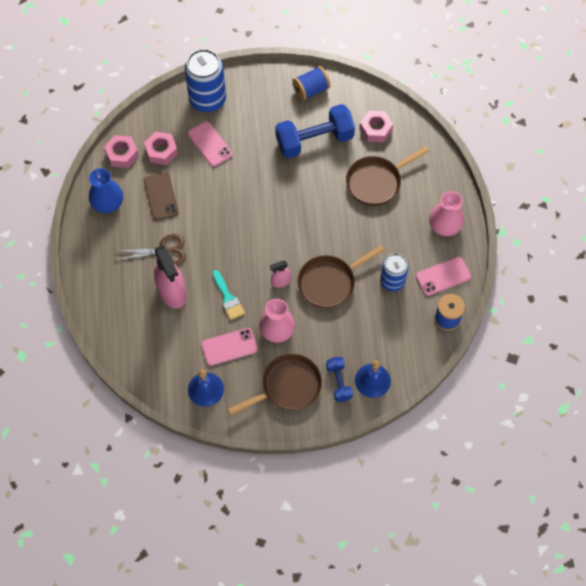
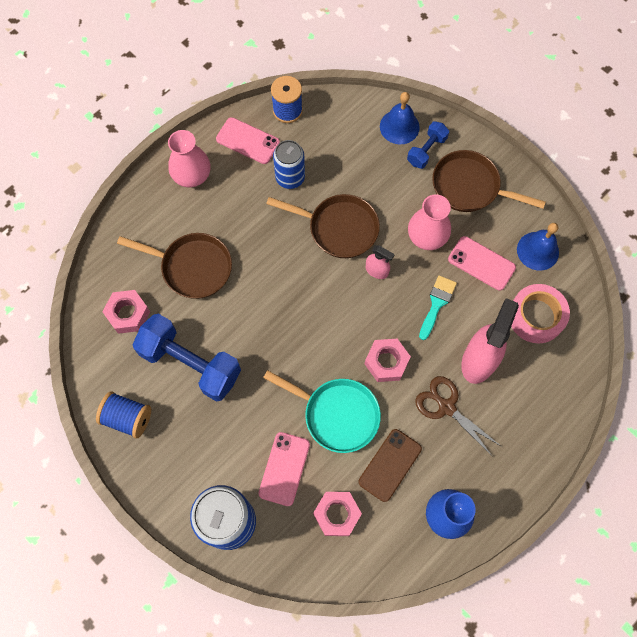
camera: 130 degrees left, 5 degrees up
pink nut [104,135,139,168] -> pink nut moved to [365,339,411,382]
none -> turquoise pan [263,370,381,453]
none -> pink tape [511,284,570,343]

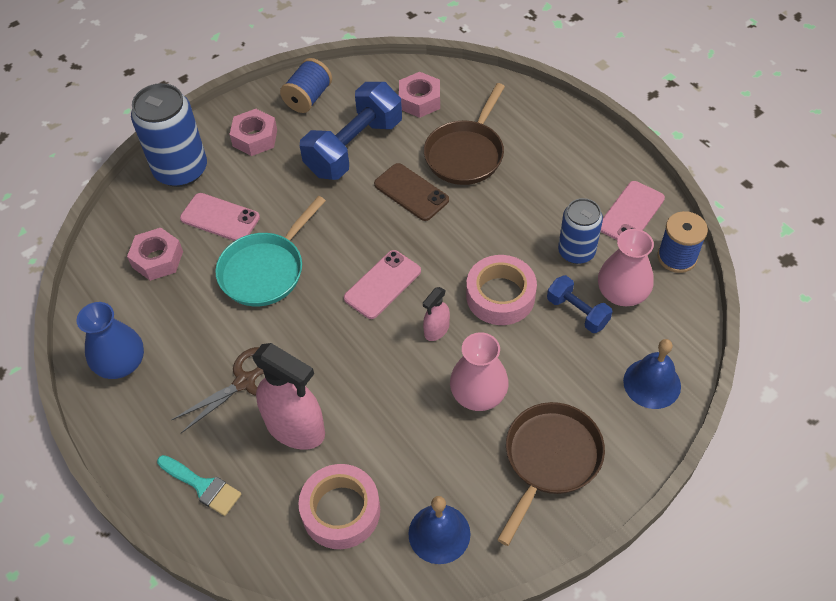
camera: 100 degrees right, 15 degrees down
pink vase [168,130,211,187] -> pink vase moved to [598,229,654,306]
brown pan [266,194,380,258] -> pink tape [466,255,537,325]
brown phone [359,429,422,502] -> brown phone moved to [374,163,449,221]
pink nut [365,339,411,382] -> pink nut moved to [229,109,277,156]
blue dumbbell [407,121,449,169] -> blue dumbbell moved to [547,275,613,333]
turquoise brush [419,275,457,340] -> turquoise brush moved to [157,455,241,516]
pink phone [448,236,516,291] -> pink phone moved to [344,250,421,319]

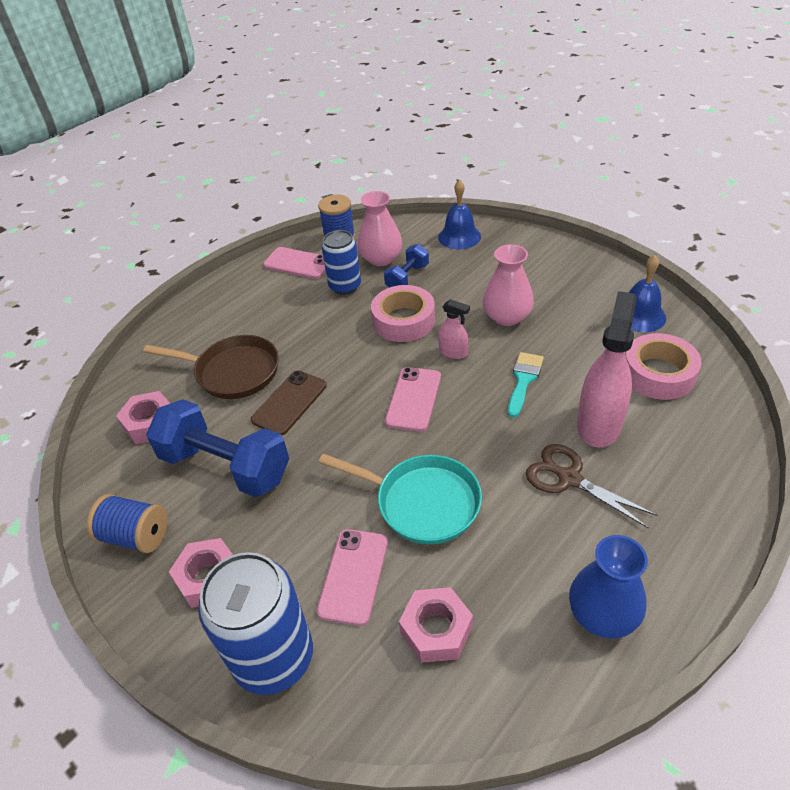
camera: 100 degrees left, 10 degrees down
turquoise brush [157,455,241,516] -> turquoise brush moved to [508,352,544,418]
pink phone [344,250,421,319] -> pink phone turned 75 degrees clockwise [385,367,441,432]
brown pan [497,402,605,546] -> none

